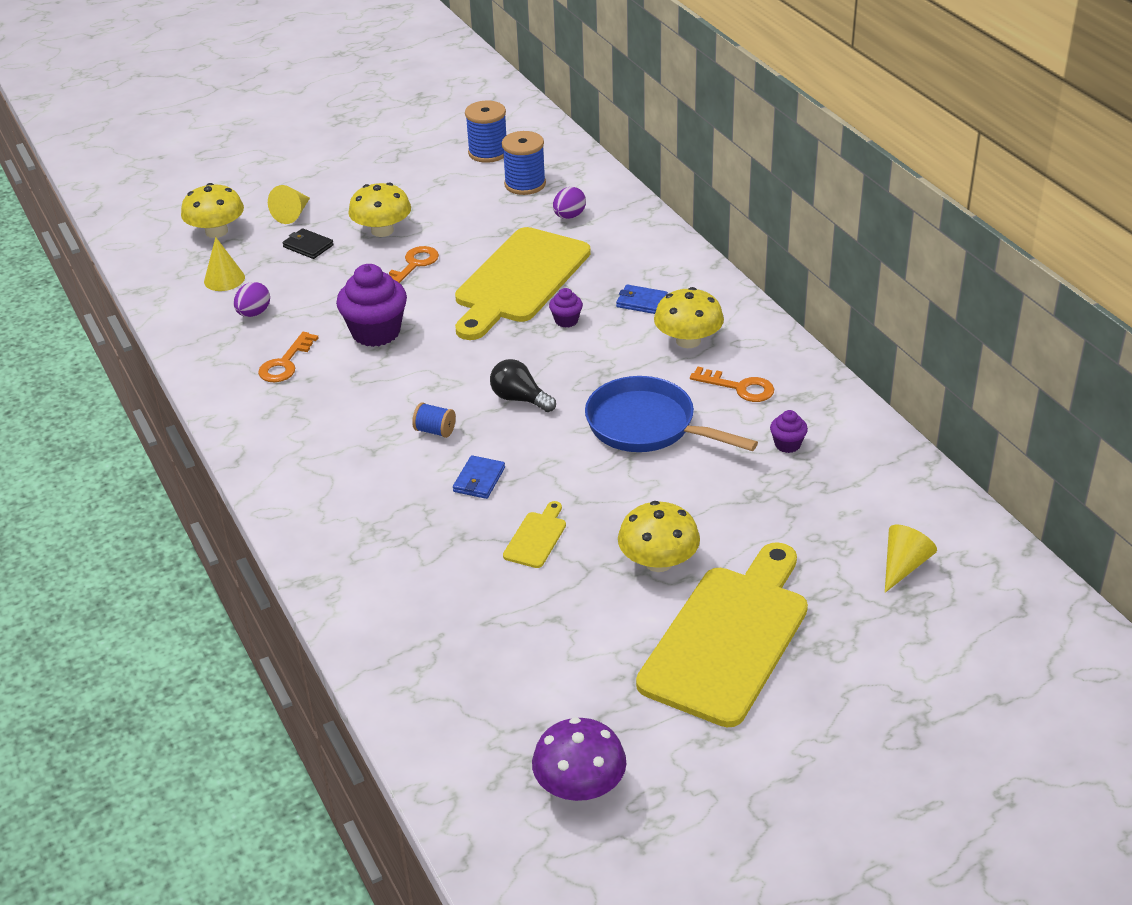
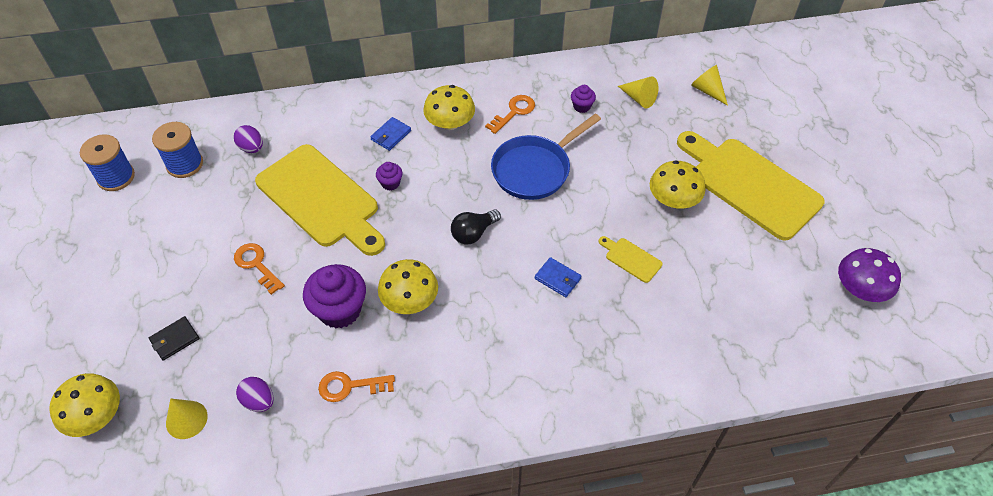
camera: 75 degrees left, 15 degrees up
orange key [258,332,319,382] -> orange key turned 135 degrees clockwise [318,371,395,402]
yellow cone [268,185,310,224] -> yellow cone moved to [618,76,658,109]
yellow mushroom [348,183,411,237] -> yellow mushroom moved to [378,259,438,314]
blue spool [412,402,456,438] -> none

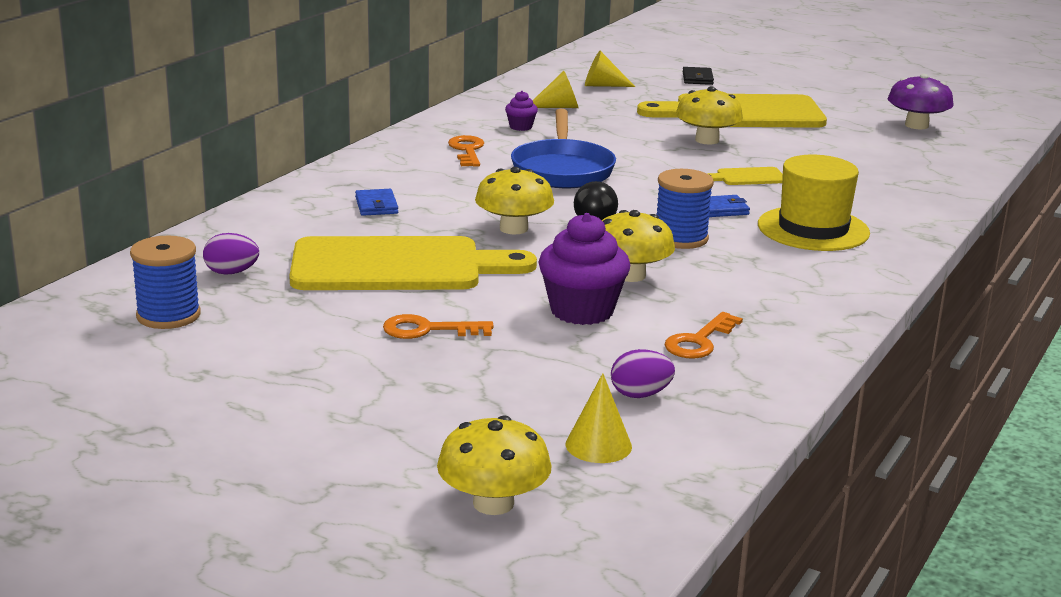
camera: 50 degrees left, 30 degrees down
blue spool [80,134,135,191] -> blue spool moved to [657,169,714,249]
black wallet [149,316,200,361] -> black wallet moved to [682,67,714,85]
purple cupcake [376,162,403,191] -> none
yellow mushroom [423,85,475,130] -> yellow mushroom moved to [475,167,554,235]
none -> yellow hat [758,155,870,251]

